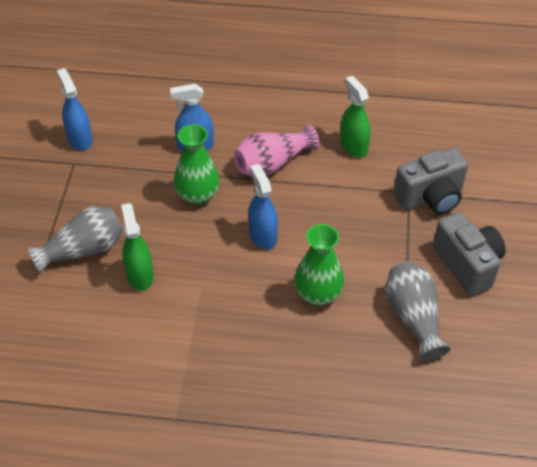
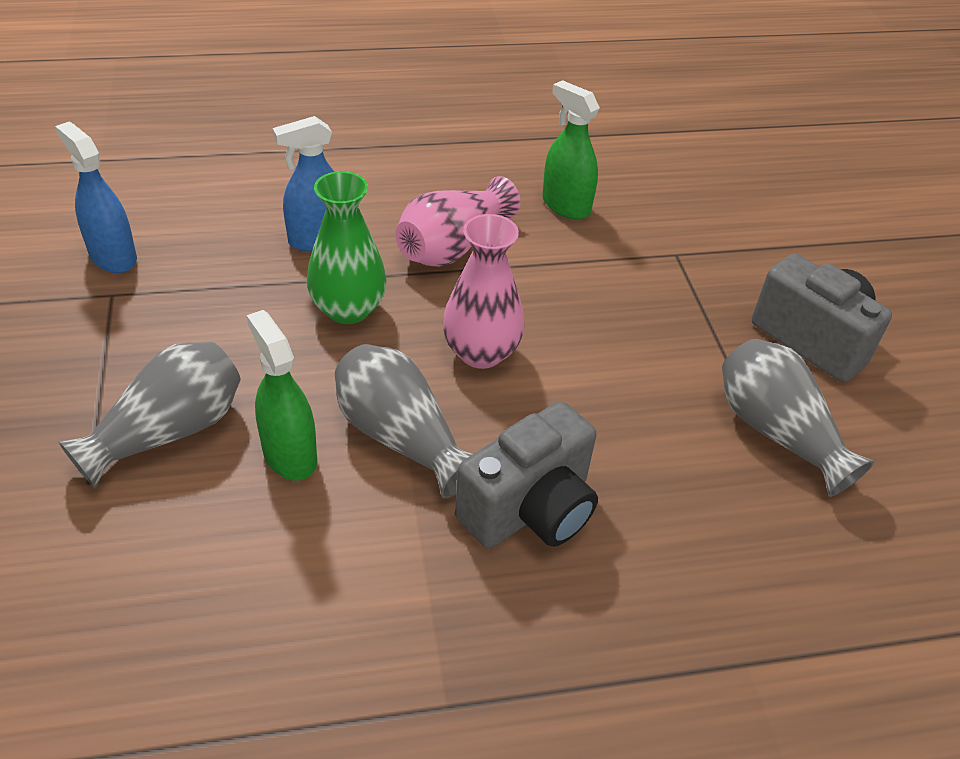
camera: 20 degrees left, 5 degrees down
blue spray bottle [248,164,278,250] -> pink vase [443,214,524,369]
green vase [295,224,344,306] -> none
grey camera [394,148,468,215] -> grey camera moved to [455,401,598,549]
none -> grey vase [335,344,473,499]

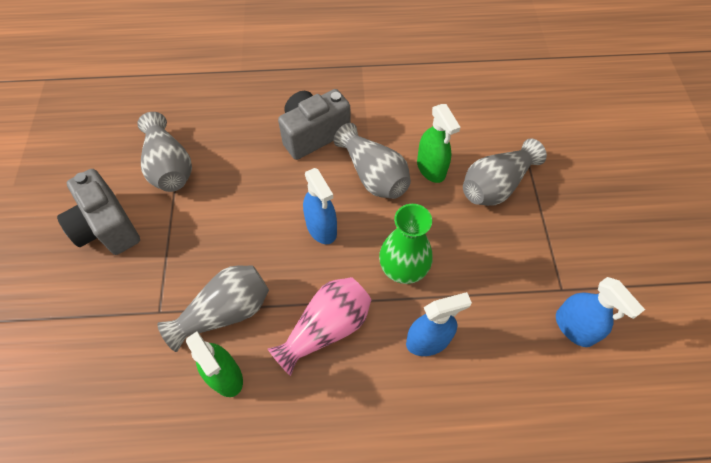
camera: 170 degrees left, 15 degrees up
pink vase [443,214,524,369] -> blue spray bottle [303,168,337,244]
none -> grey vase [157,265,269,352]

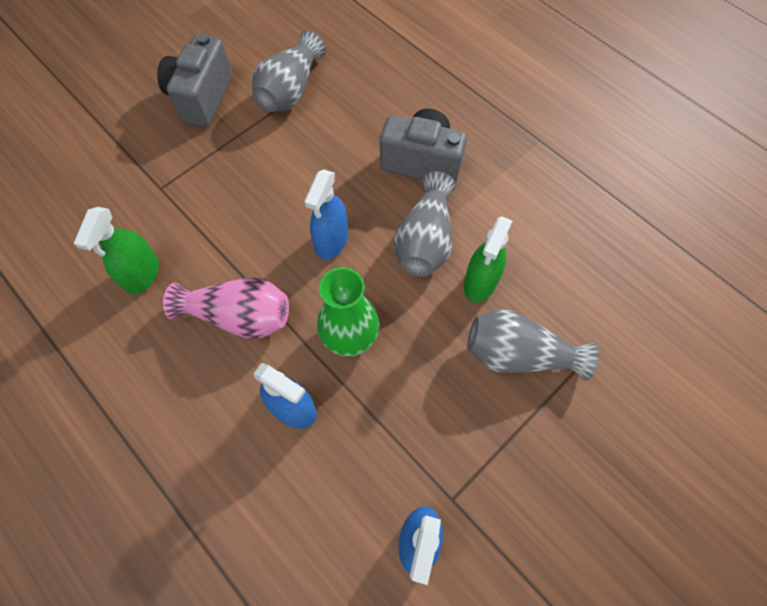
camera: 50 degrees right, 5 degrees up
grey vase [157,265,269,352] -> none

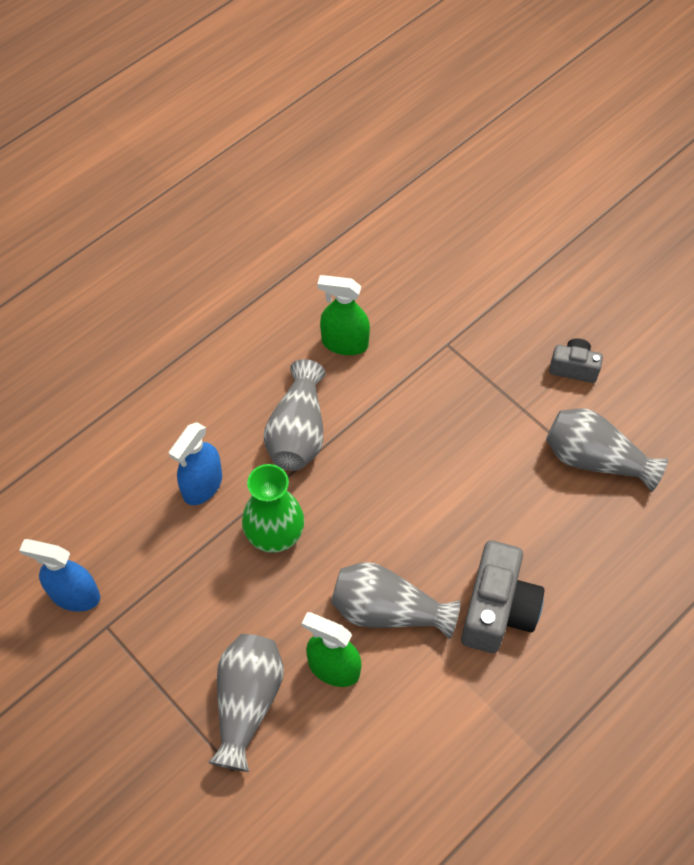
camera: 90 degrees right, 5 degrees down
grey camera [157,34,233,127] -> grey camera [549,338,603,383], size x0.56
pink vase [163,277,289,339] -> grey vase [264,359,325,471]
blue spray bottle [304,170,348,260] -> none

